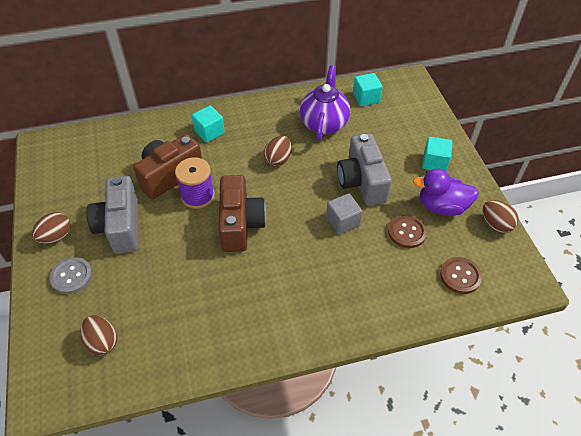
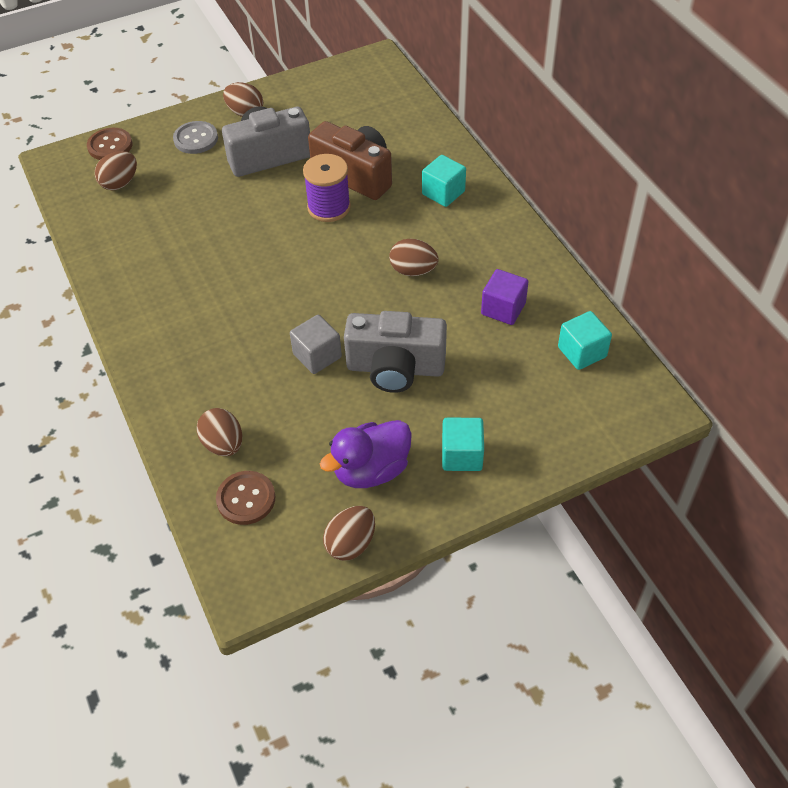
camera: 80 degrees right, 0 degrees up
brown camera [218,175,266,252] -> none
purple teapot [300,65,350,141] -> purple cube [481,269,529,325]
grey camera [337,133,392,206] -> grey camera turned 150 degrees counterclockwise [344,311,447,393]
brown button [388,215,427,248] -> brown button moved to [87,128,132,160]
purple duck [413,169,479,216] -> purple duck turned 120 degrees counterclockwise [320,420,412,488]
none -> brown egg [197,408,242,456]

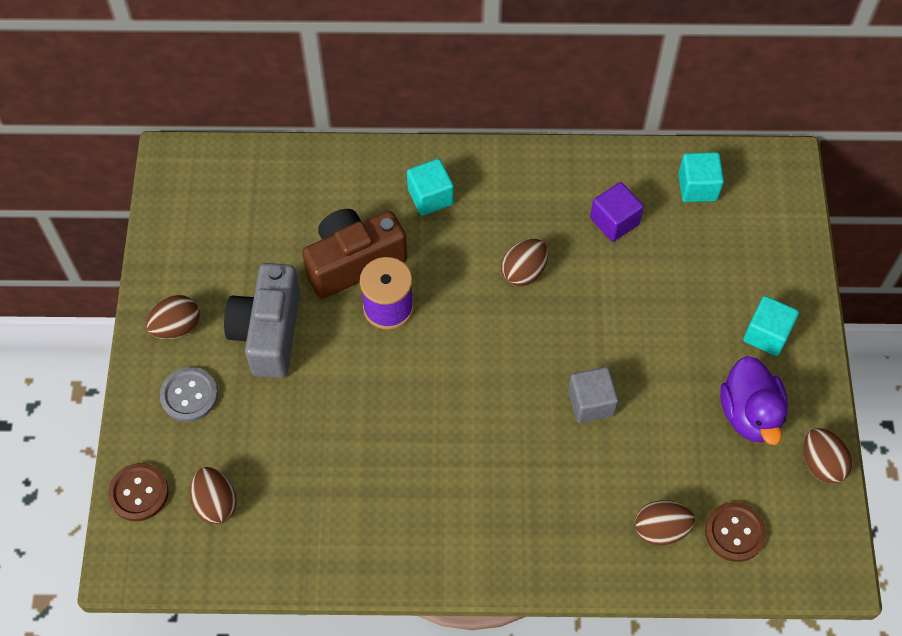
camera: 65 degrees left, 10 degrees up
grey camera [344,311,447,393] -> none

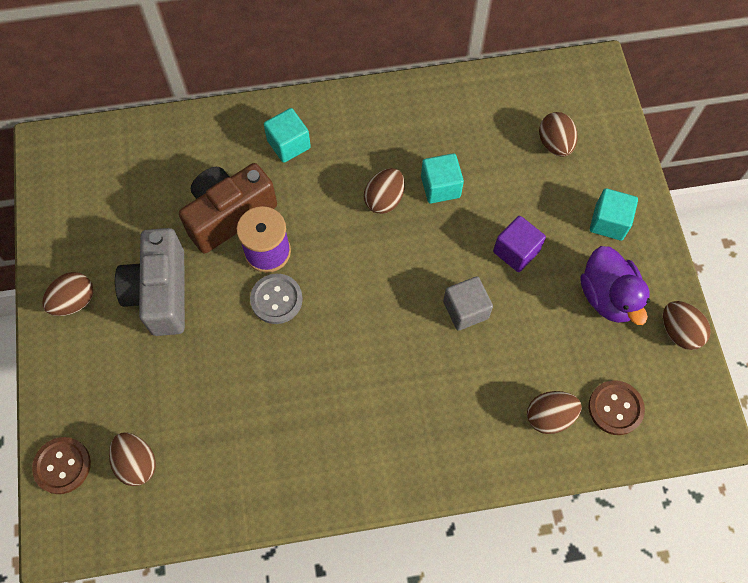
camera: 10 degrees left, 5 degrees up
grey button [160,367,218,422] -> grey button moved to [250,274,303,324]
purple cube [590,182,644,242] -> purple cube moved to [493,216,546,272]
turquoise cube [678,152,724,202] -> turquoise cube moved to [421,153,464,203]
none -> brown egg [539,112,577,157]

